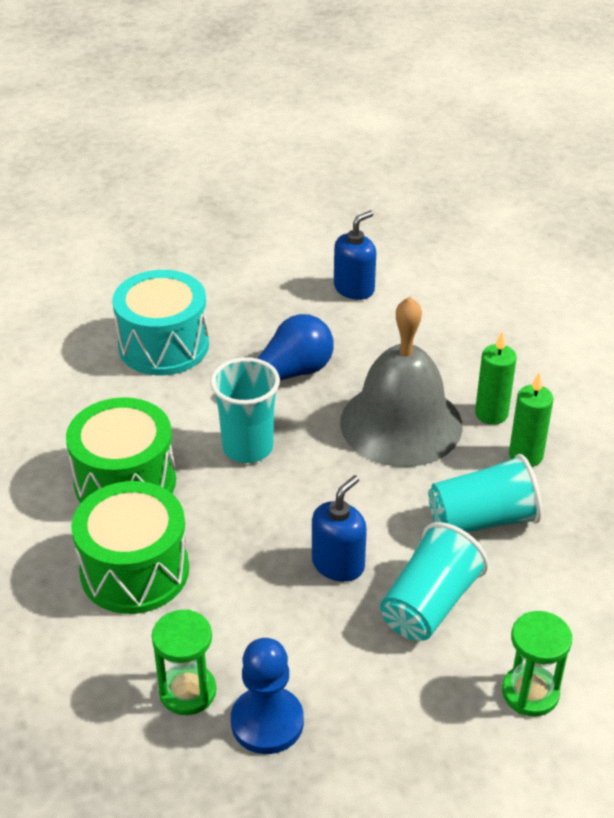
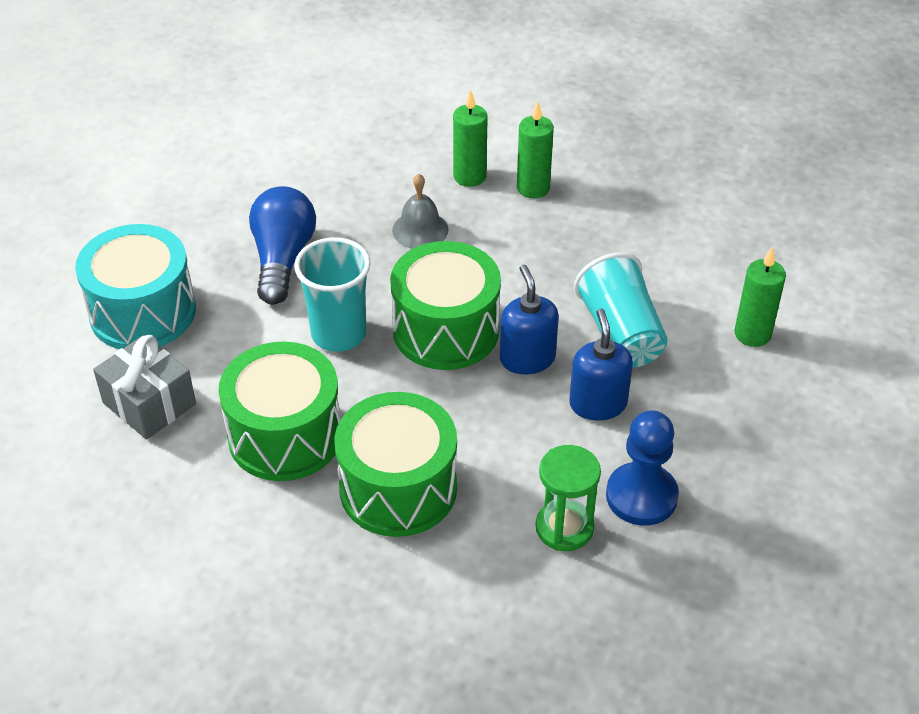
camera: 50 degrees left, 5 degrees up
blue soap dispenser [334,210,376,300] -> blue soap dispenser moved to [569,309,633,421]
grey bell [340,297,463,467] -> grey bell [392,174,449,249], size x0.45
turquoise cup [428,454,542,533] -> none
green hourglass [502,611,572,717] -> green candle [735,247,786,347]
none -> grey gift [93,335,196,439]
none -> green drum [390,241,501,370]

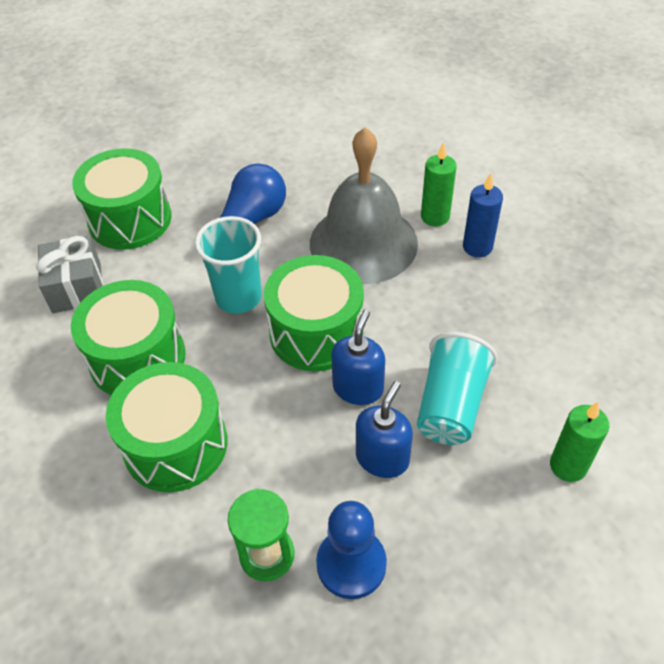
camera: 35 degrees right, 5 degrees up
turquoise drum [75,224,196,349] -> green drum [72,148,171,250]
grey bell [392,174,449,249] -> grey bell [310,127,418,284], size x2.24
green candle [517,101,554,198] -> blue candle [463,173,503,257]

